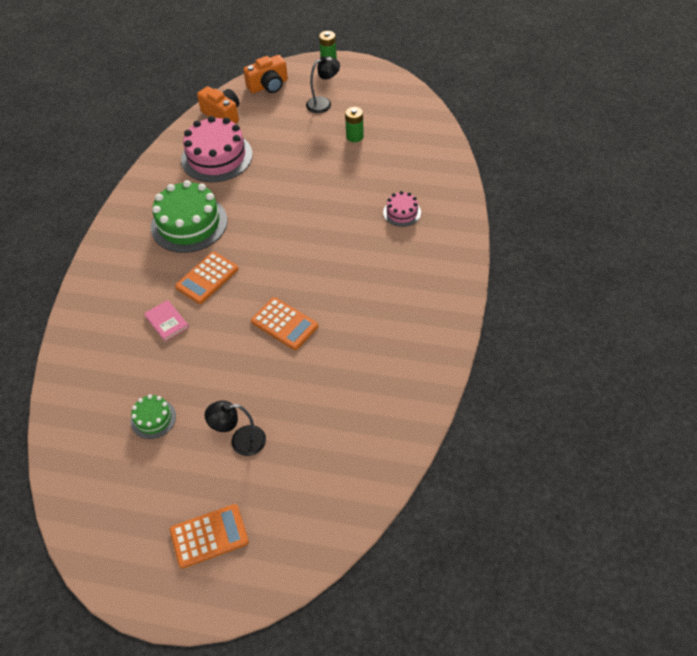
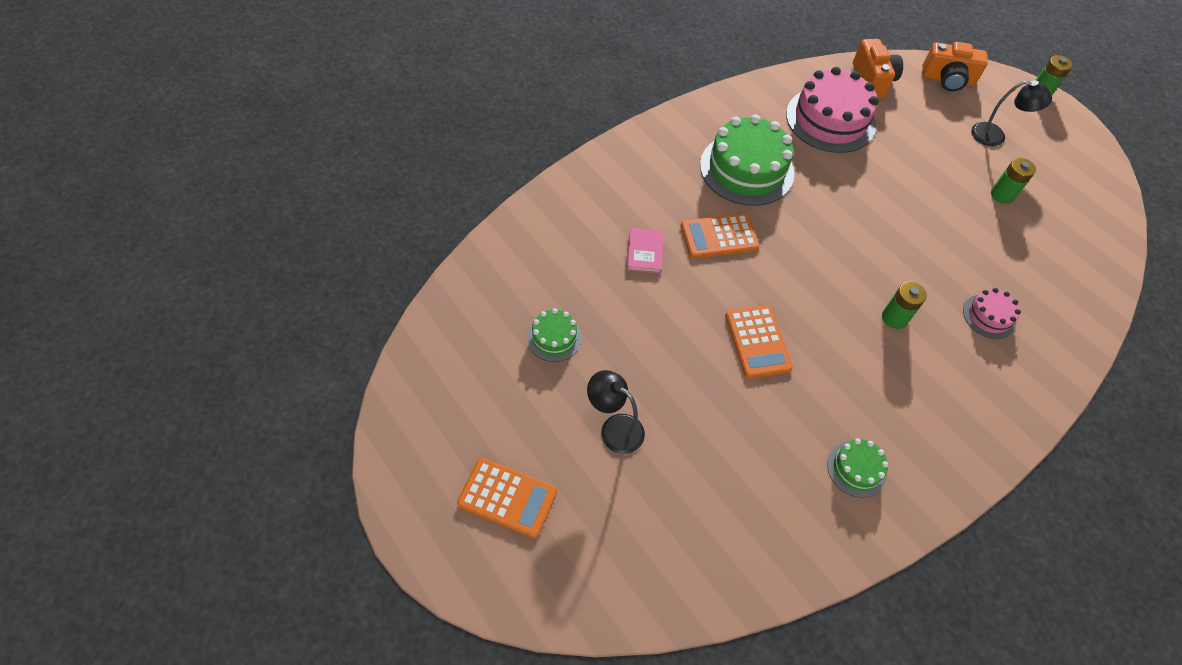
camera: 35 degrees right, 5 degrees up
none -> green cake [827,438,889,498]
none -> green battery [882,282,927,329]

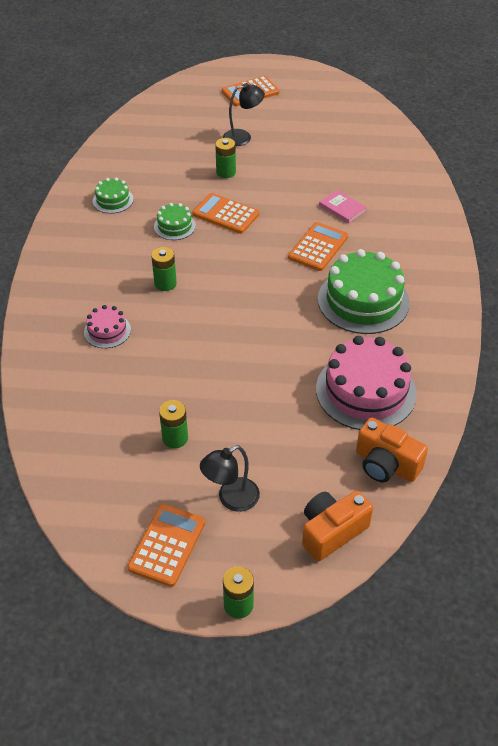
camera: 135 degrees right, 10 degrees down
green cake [527,308,582,362] -> green cake moved to [154,203,196,240]
none -> orange calculator [127,504,205,587]
none -> green battery [215,138,236,178]

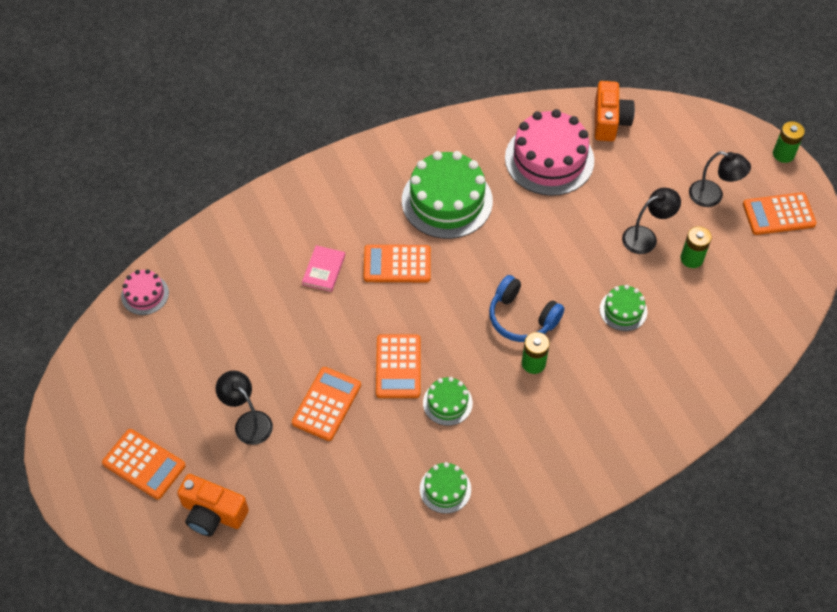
camera: 120 degrees left, 10 degrees up
pink cake [84,305,131,348] -> pink cake moved to [121,269,169,315]
green battery [215,138,236,178] -> orange calculator [292,367,361,441]
orange camera [302,490,373,561] -> orange camera moved to [177,474,249,536]
none -> blue headphones [489,275,565,342]
none -> green cake [600,285,647,331]
none -> black lamp [622,188,681,254]

